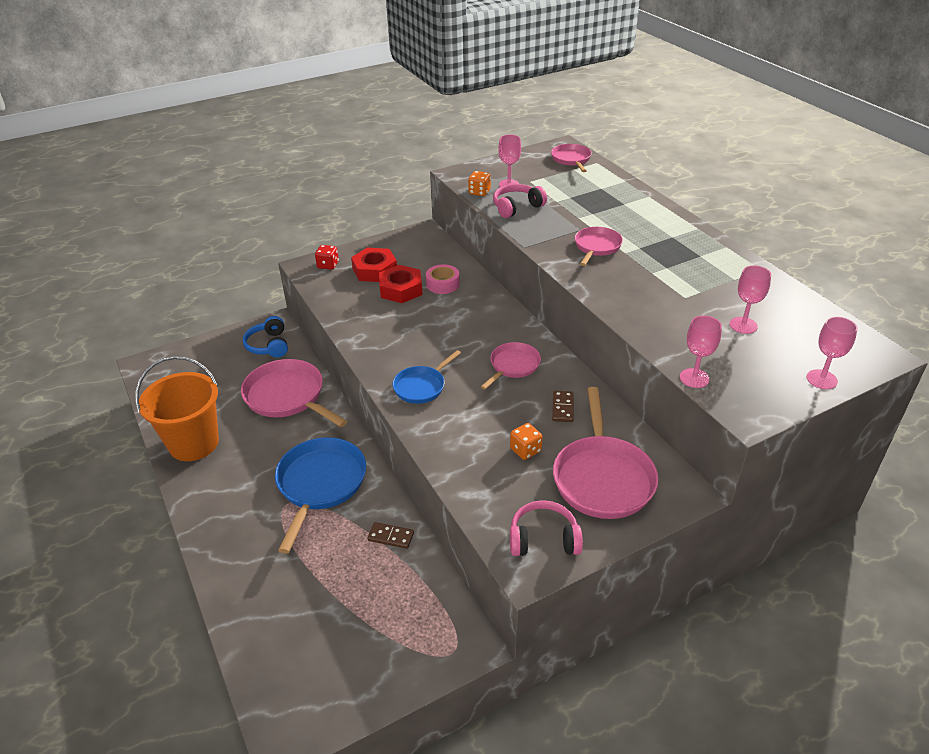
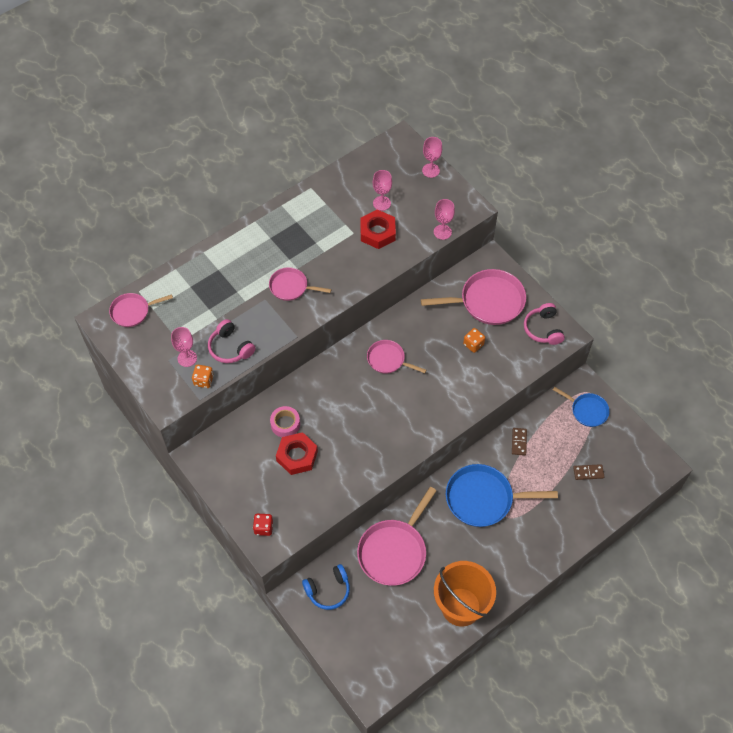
camera: 100 degrees left, 20 degrees up
red nut [351,248,397,282] -> red nut moved to [360,209,396,249]
blue pan [392,350,461,404] -> blue pan moved to [553,387,610,427]
brown domino [552,391,574,422] -> brown domino moved to [573,464,604,480]

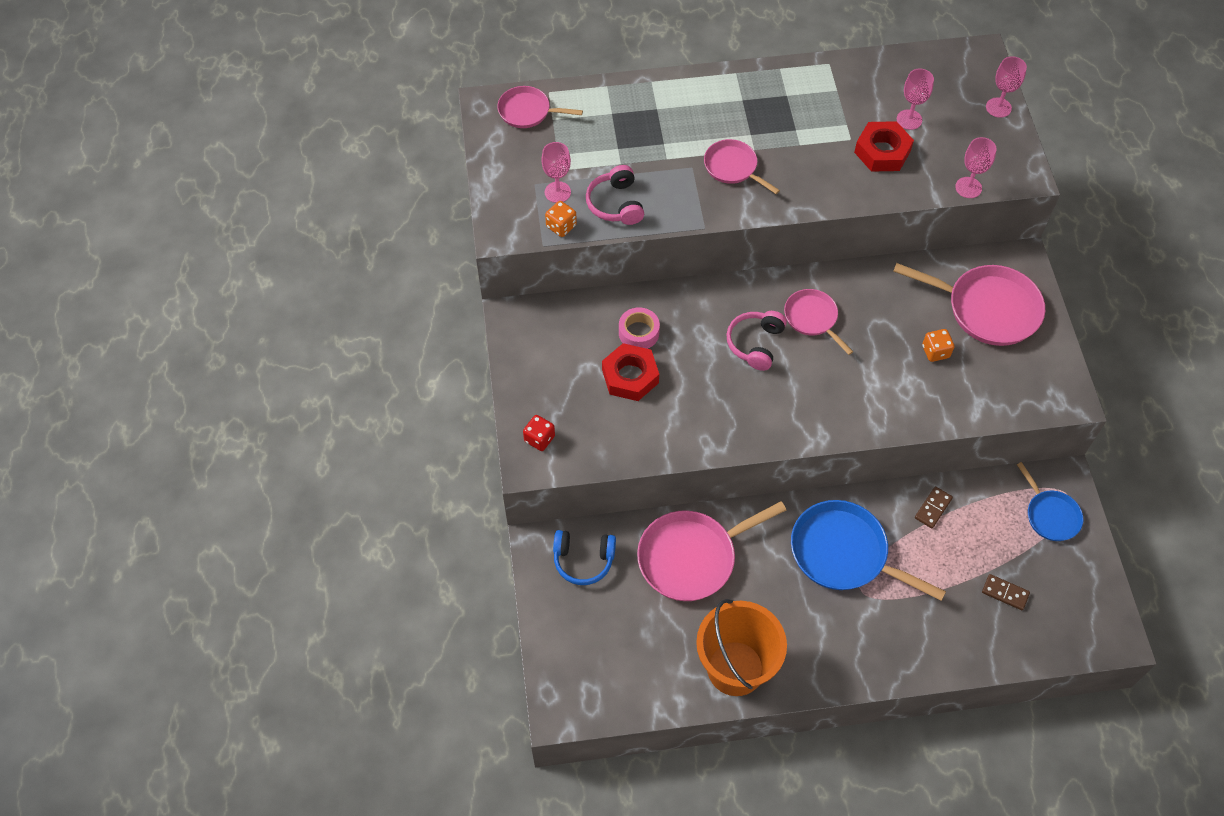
camera: 30 degrees right, 0 degrees up
pink headphones [524,303,565,345] -> pink headphones moved to [726,311,787,371]

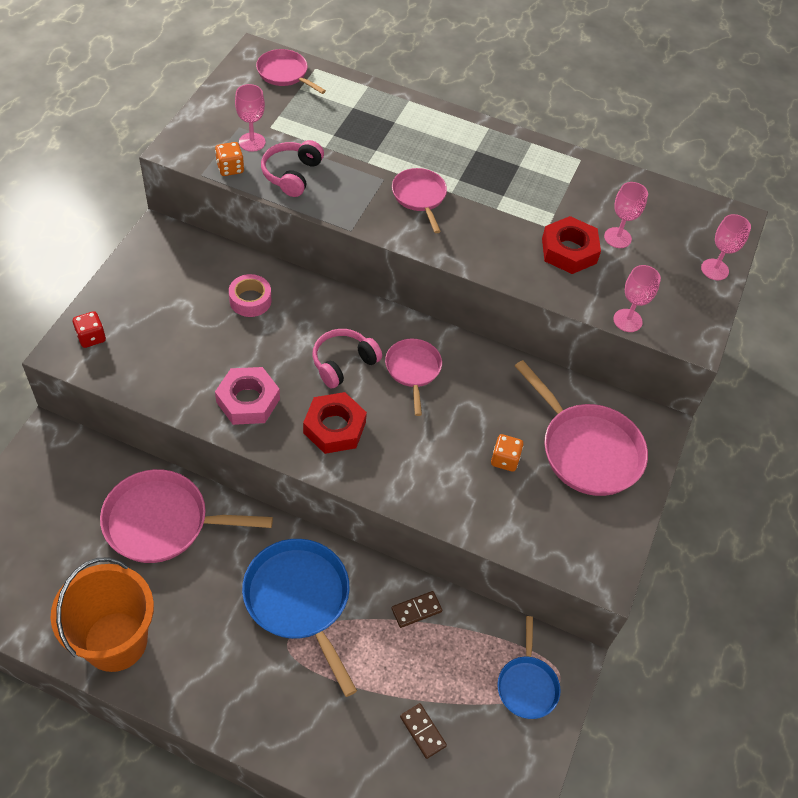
camera: 25 degrees right, 5 degrees down
blue headphones [553,530,616,585] -> none
red nut [602,343,659,401] -> red nut moved to [303,392,367,454]
none -> pink nut [215,367,280,425]

